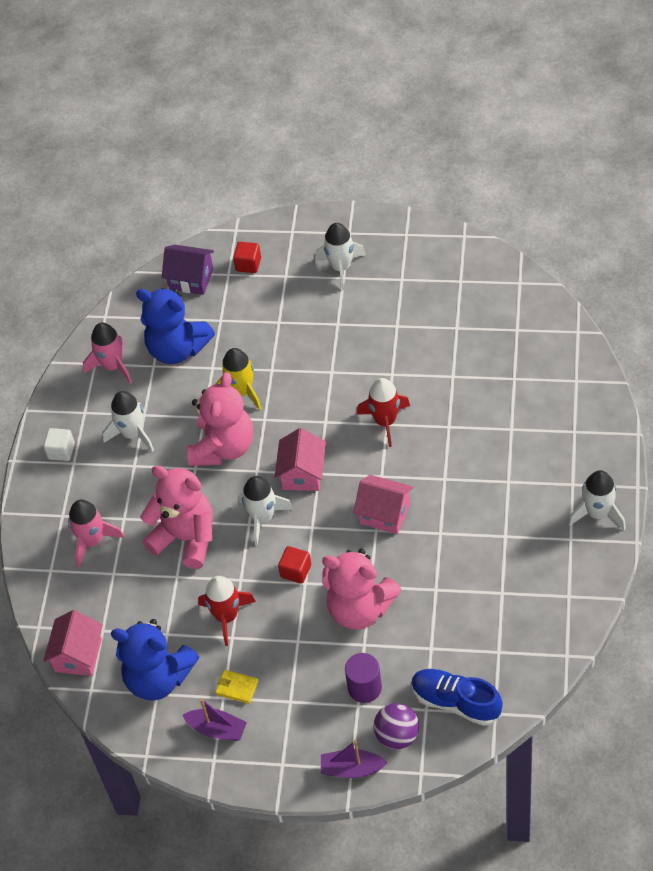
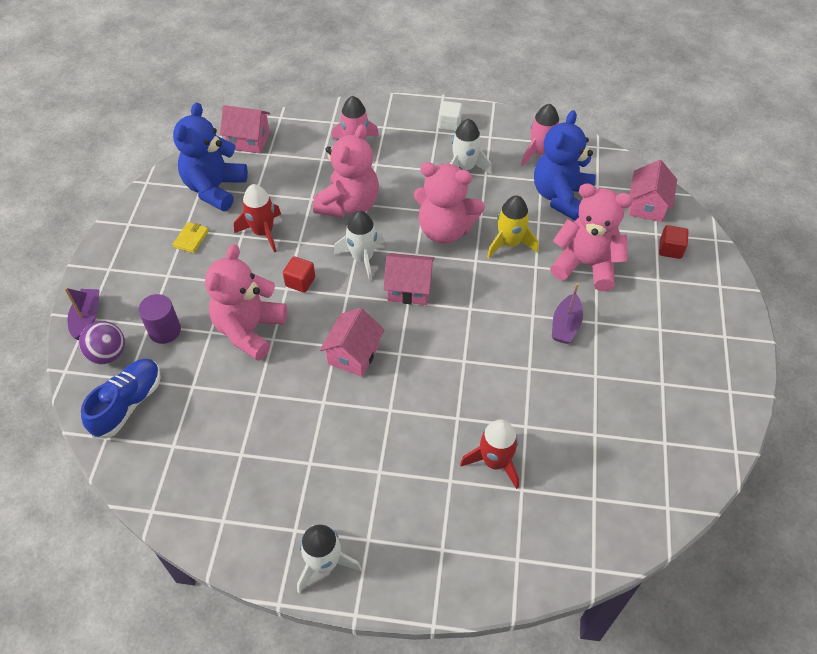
camera: 85 degrees right, 0 degrees up
purple house [162,245,214,295] -> pink house [628,160,677,222]
purple boat [183,698,247,741] -> purple boat moved to [552,283,583,344]
white rocket [315,223,366,290] -> none
red rocket [357,378,410,447] -> red rocket moved to [460,419,519,489]
none -> pink teddy bear [550,183,633,291]

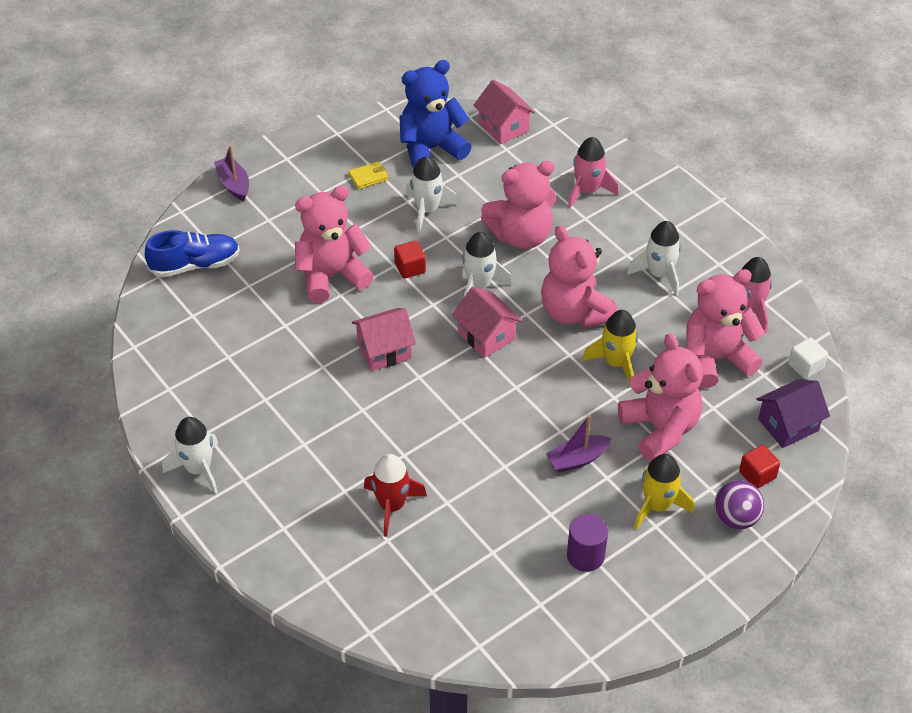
camera: 45 degrees right, 5 degrees down
purple boat [64,287,100,340] -> purple boat turned 75 degrees counterclockwise [214,145,249,201]
purple ball [79,321,125,364] -> purple ball moved to [714,480,764,529]
purple cylinder [138,294,181,344] -> purple cylinder moved to [567,514,608,572]
red rocket [234,184,281,253] -> white rocket [405,156,458,232]
white cube [438,101,462,131] -> white cube moved to [788,337,828,379]
blue teddy bear [534,110,596,220] -> pink teddy bear [686,269,765,388]
pink house [628,160,677,222] -> purple house [756,379,830,448]
none -> yellow rocket [634,454,694,530]

